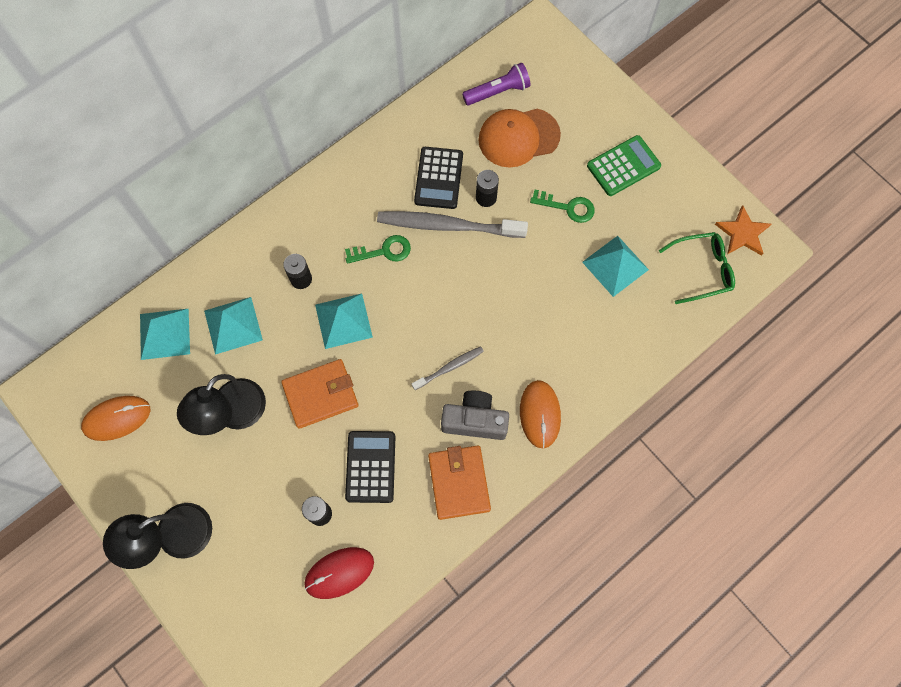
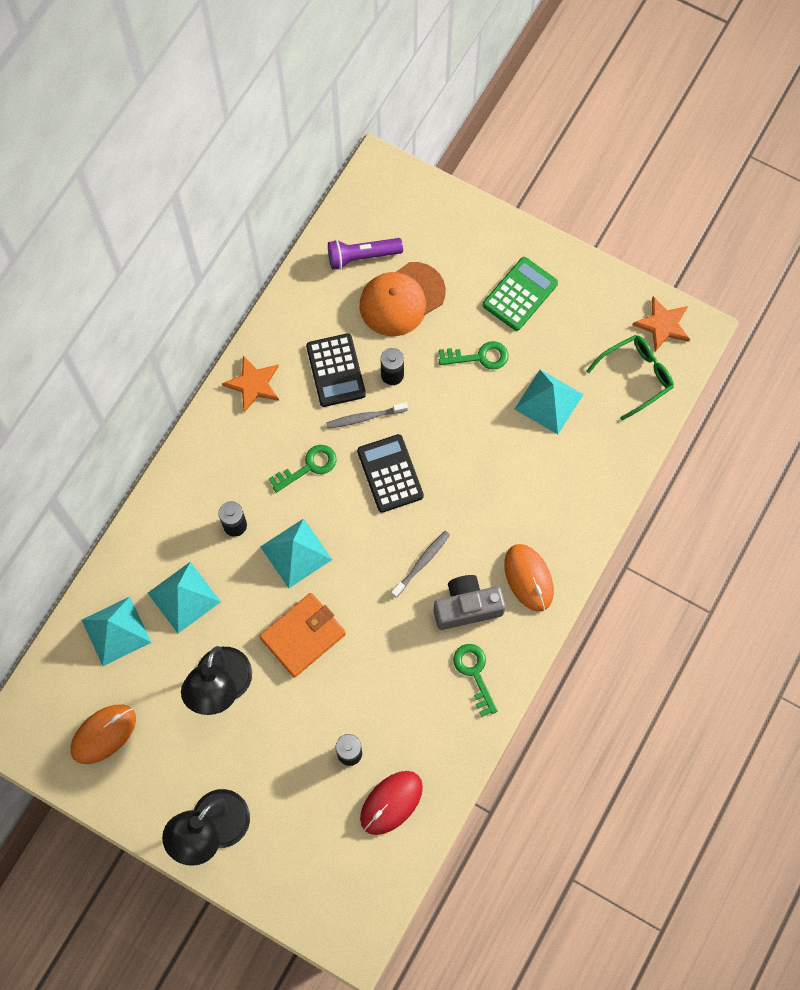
camera: 20 degrees left, 0 degrees up
black calculator [345,431,395,503] -> black calculator moved to [357,434,424,513]
grey toothbrush [377,211,528,238] -> grey toothbrush [326,403,408,429], size x0.51
orange wallet [428,445,491,520] -> green key [453,644,498,717]
purple flashlight [462,63,531,106] -> purple flashlight turned 150 degrees counterclockwise [328,238,403,270]
none -> orange star [222,355,279,412]

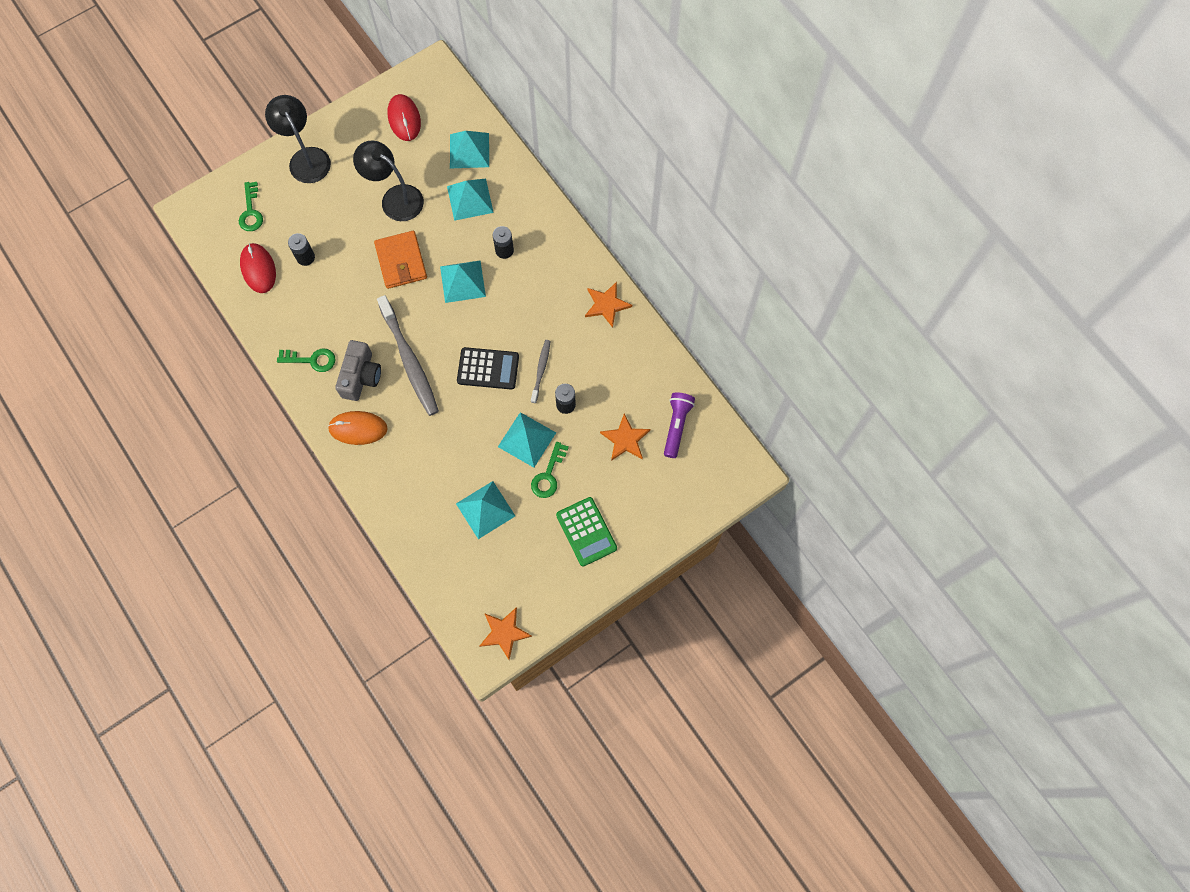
camera: 115 degrees right, 0 degrees up
orange mouse [71,704,136,764] -> red mouse [388,94,421,141]
green key [269,445,337,493] -> green key moved to [239,182,263,231]
black calculator [306,333,366,407] -> none
orange cap [359,262,446,336] -> orange star [600,414,650,461]
grey toothbrush [391,531,450,598] -> grey toothbrush [377,295,439,416], size x1.96
green glasses [586,335,674,421] -> none
none -> turquoise pyramid [498,412,556,467]

